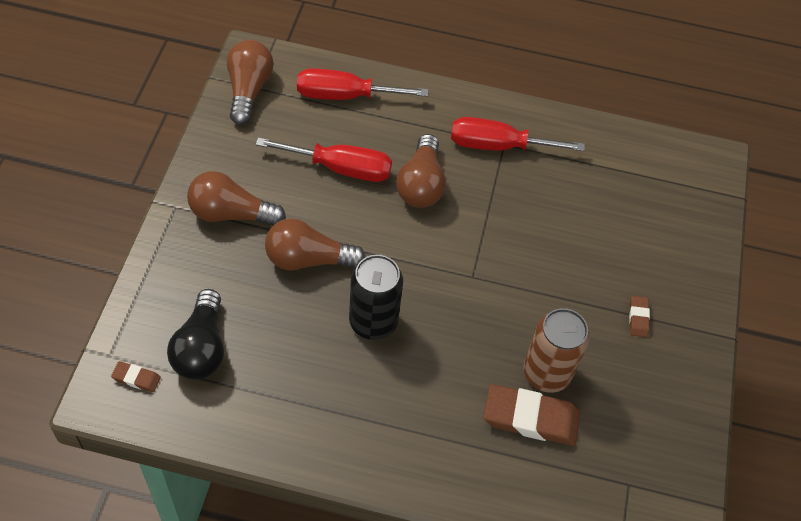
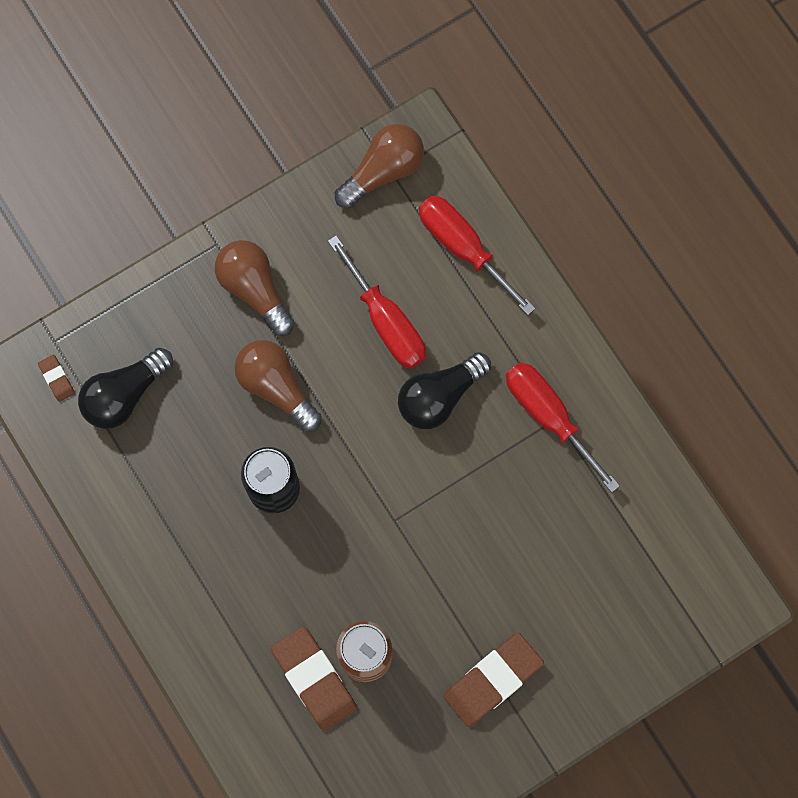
camera: 50 degrees right, 20 degrees up
brown light bulb [396,134,446,208] -> black light bulb [398,352,491,429]
brown eraser [629,296,650,337] -> brown eraser [443,633,544,727], size x2.13

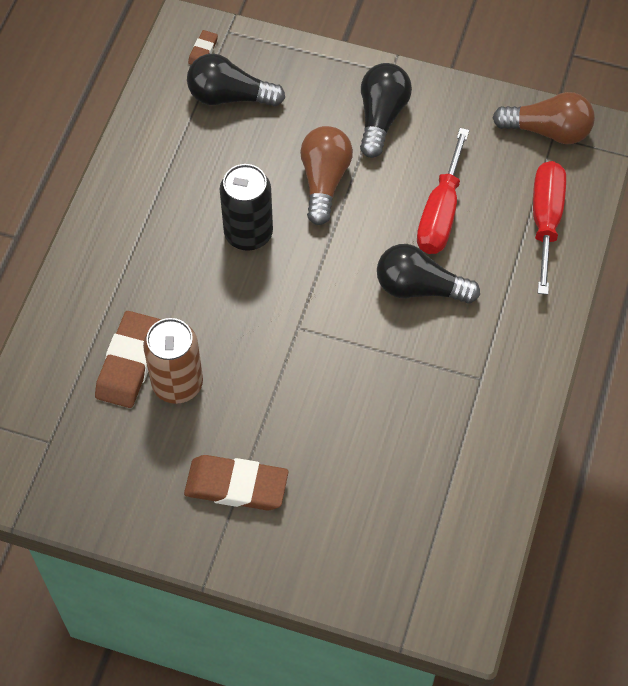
camera: 50 degrees right, 15 degrees down
brown light bulb [215,240,295,336] -> black light bulb [360,63,412,158]
red screwdriver [506,362,620,492] -> none

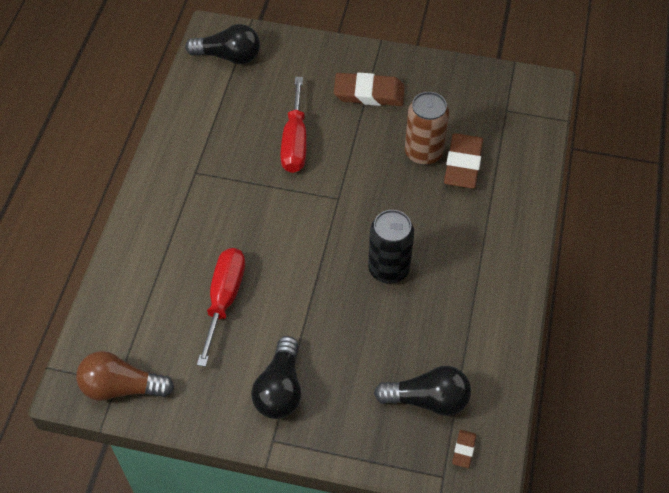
camera: 175 degrees right, 5 degrees down
brown light bulb [300,126,353,225] -> none
black light bulb [377,244,480,304] -> black light bulb moved to [185,24,260,64]
red screwdriver [533,161,566,295] -> red screwdriver moved to [281,77,307,173]

